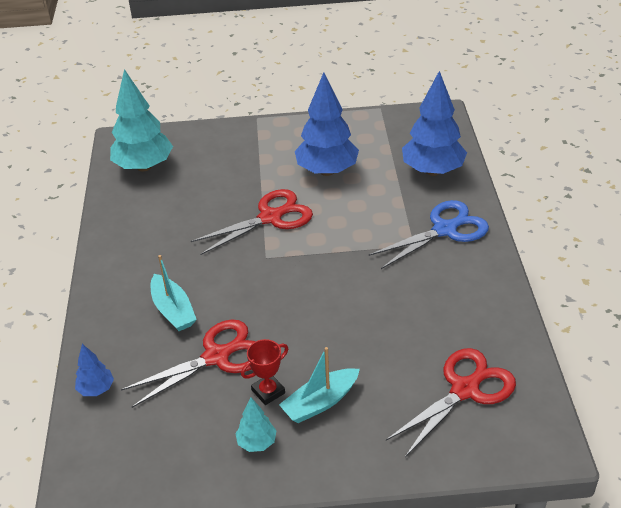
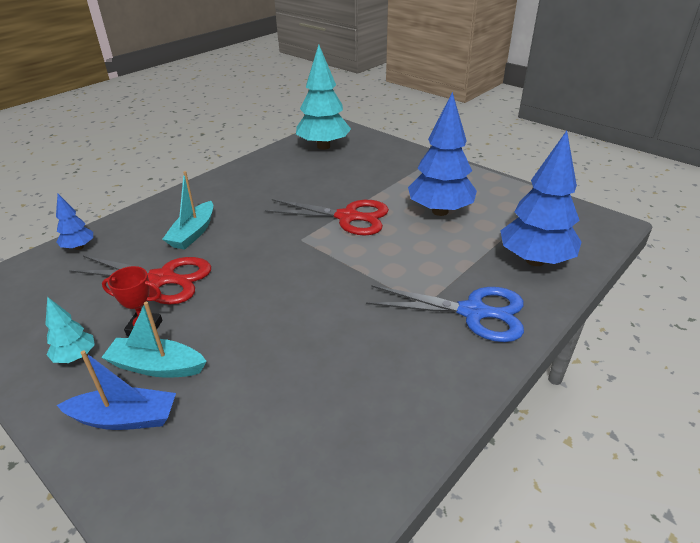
camera: 45 degrees right, 5 degrees down
red scissors [386,348,516,457] -> none
none -> blue boat [57,351,176,430]

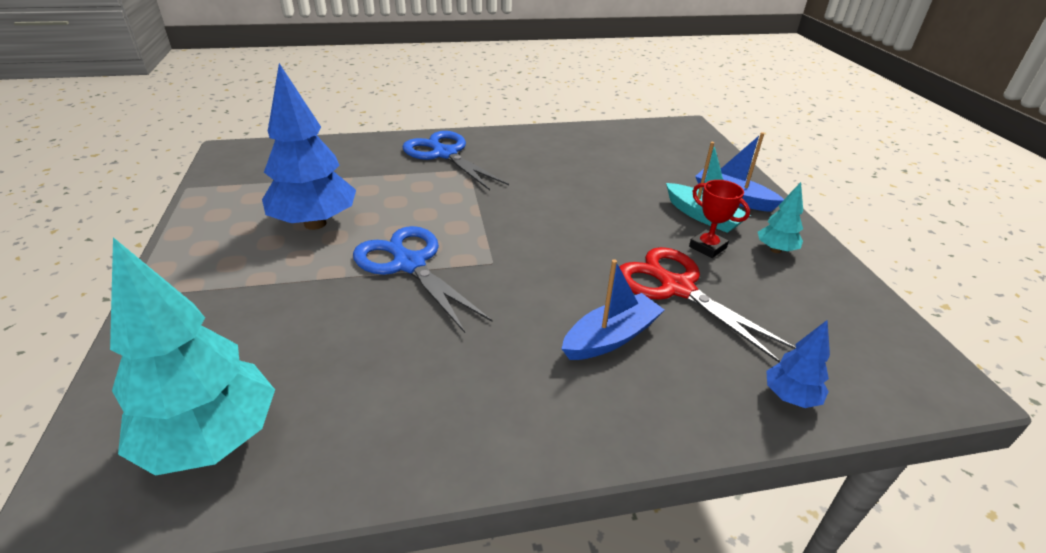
camera: 145 degrees left, 0 degrees up
turquoise boat [162,171,213,250] -> blue boat [561,260,664,360]
red scissors [265,199,389,236] -> blue scissors [353,226,492,333]
blue tree [500,131,581,266] -> none

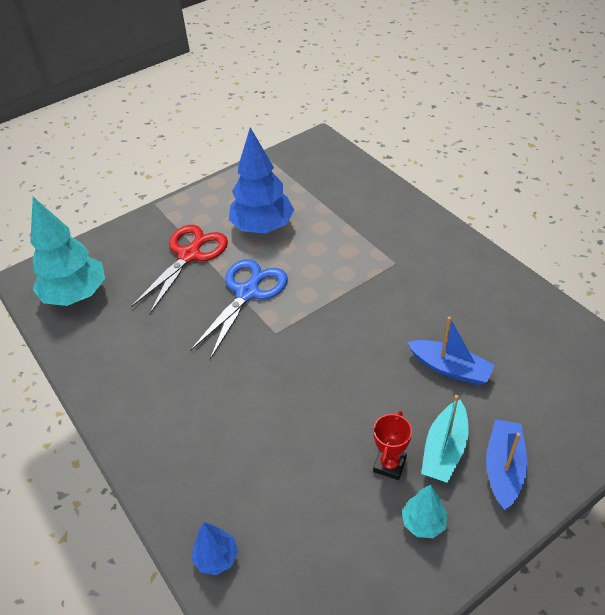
camera: 70 degrees right, 10 degrees up
blue scissors [403,131,509,190] -> none
blue boat [561,260,664,360] -> blue boat moved to [407,317,495,385]
red scissors [619,247,796,363] -> red scissors moved to [131,225,228,315]

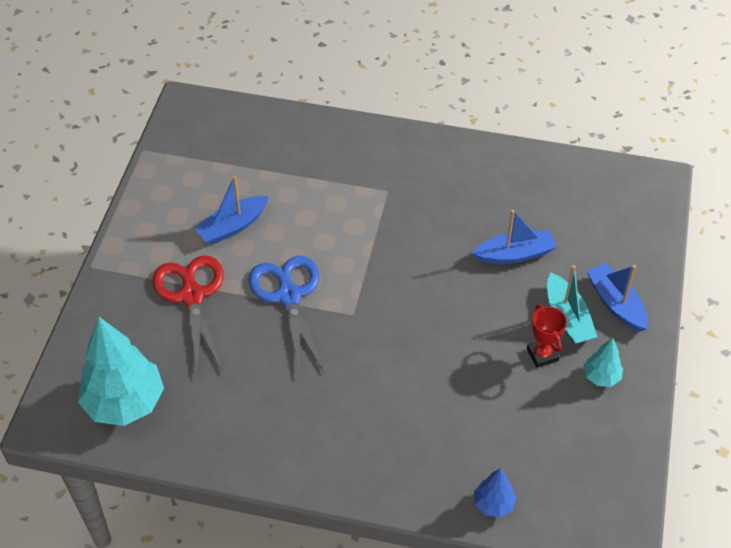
camera: 45 degrees left, 5 degrees up
blue tree [229,127,294,233] -> blue boat [194,176,269,245]

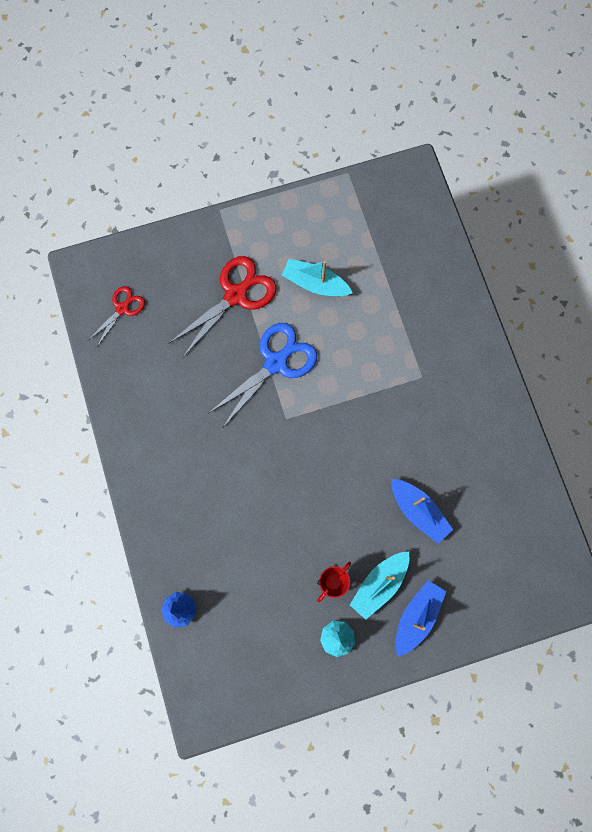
camera: 60 degrees right, 25 degrees up
turquoise tree [78,317,164,426] -> red scissors [87,286,145,346]
blue boat [194,176,269,245] -> turquoise boat [282,259,353,297]

